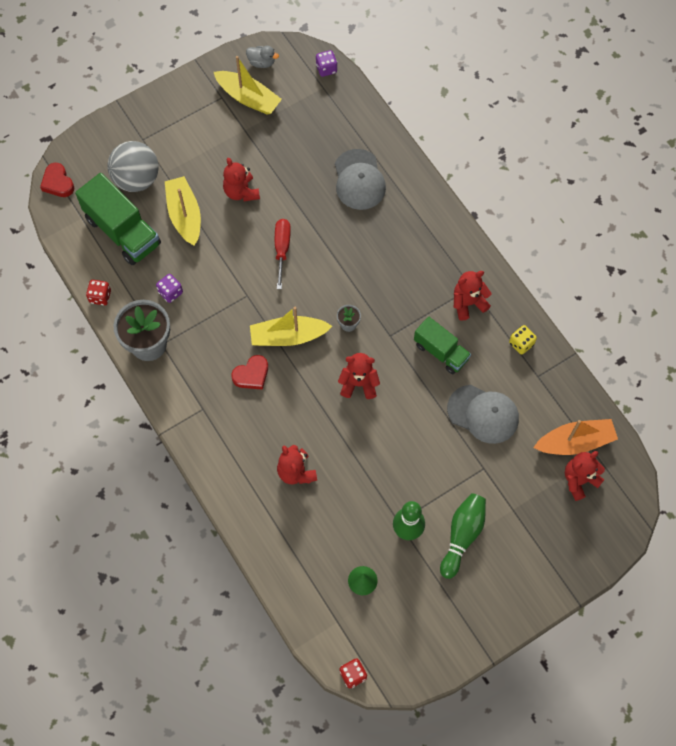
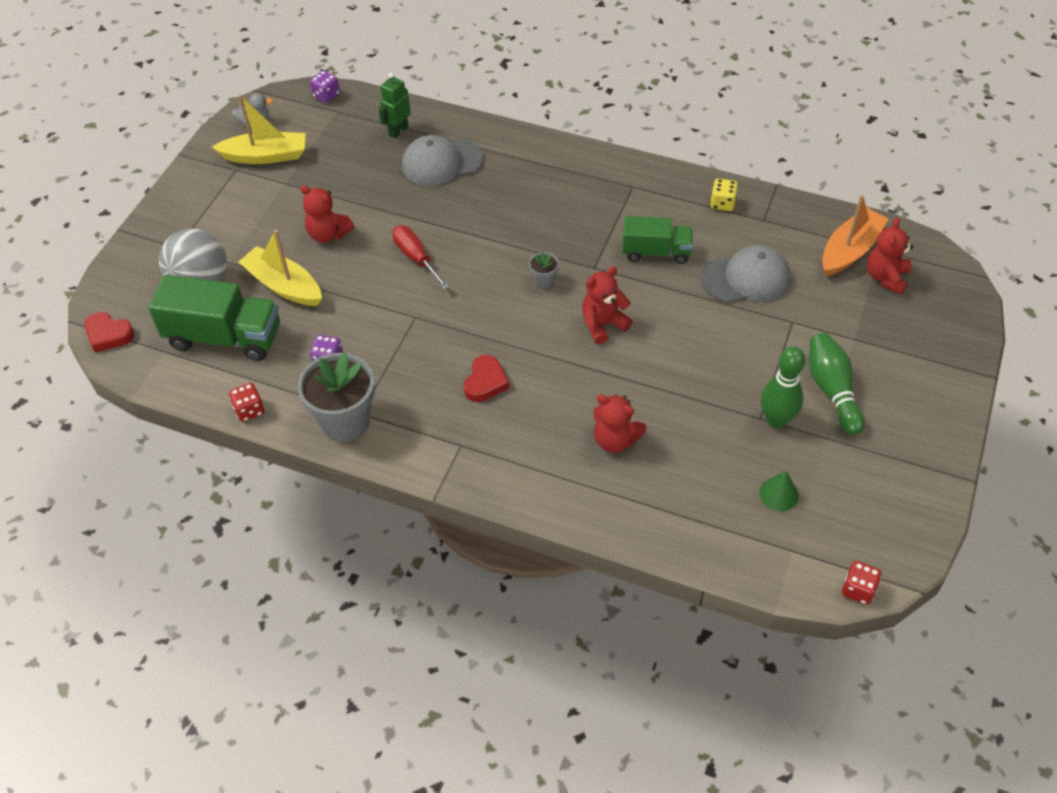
camera: 35 degrees left, 15 degrees down
yellow boat [250,307,332,346] -> none
grey cap [335,149,386,210] -> grey cap turned 120 degrees clockwise [402,135,483,186]
red teddy bear [454,271,492,321] -> none
none -> green robot [379,73,411,138]

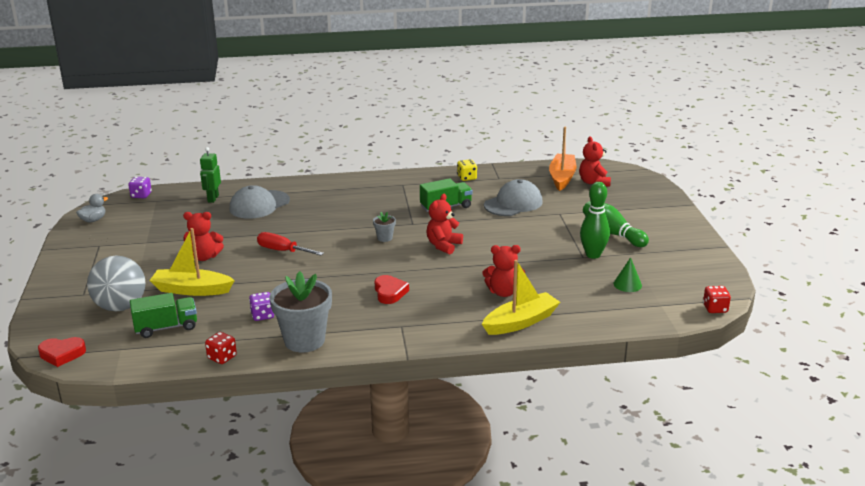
camera: 30 degrees left, 25 degrees down
green truck [148,275,280,361] -> green truck [130,293,197,338], size x0.63
yellow boat [212,94,306,164] -> yellow boat moved to [482,260,560,335]

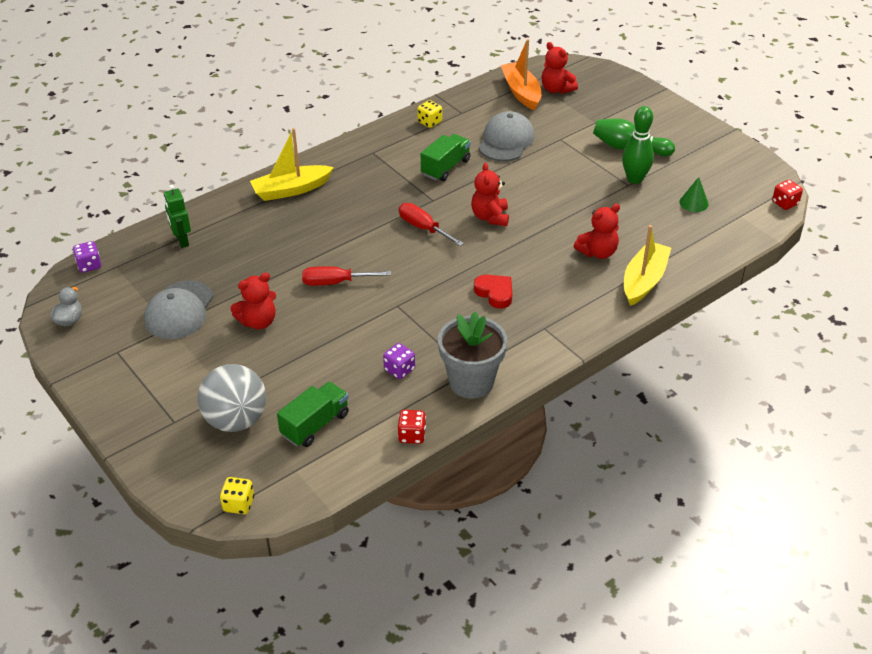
camera: 30 degrees left, 15 degrees up
red heart [38,337,86,367] -> yellow dice [220,477,254,514]
yellow boat [149,228,235,296] -> yellow boat moved to [250,128,334,201]
grey cap [230,185,290,219] -> grey cap moved to [144,280,214,339]
grey flower pot [373,212,396,242] -> red screwdriver [399,203,464,246]

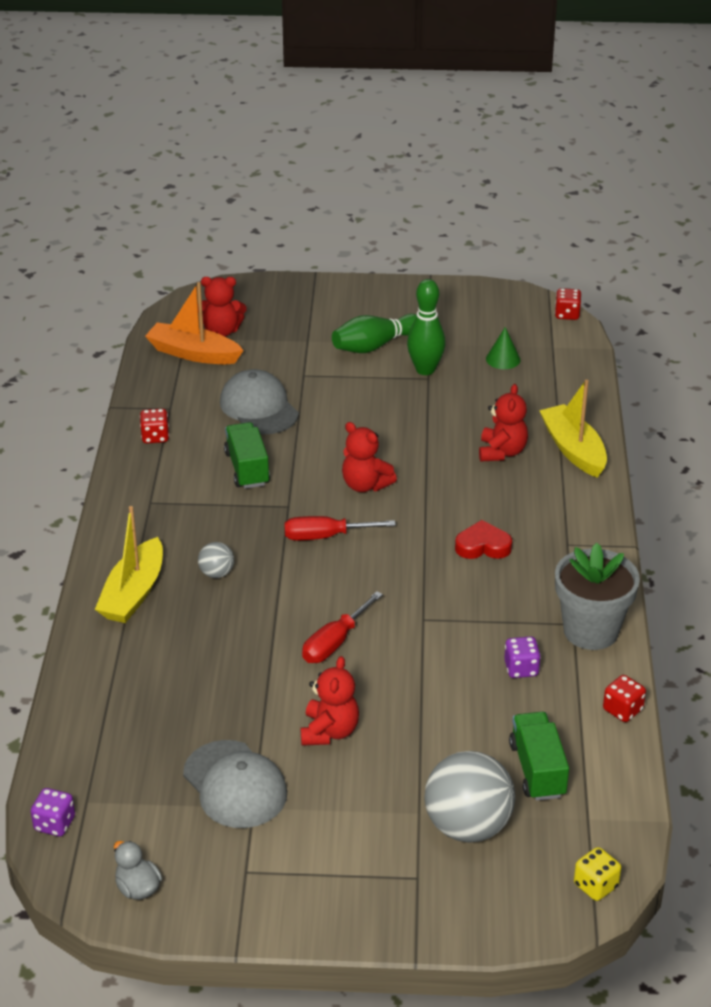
camera: 50 degrees left, 5 degrees down
green robot [164,184,191,248] -> none
yellow dice [417,100,442,128] -> red dice [140,409,169,443]
none -> grey ball [198,542,234,578]

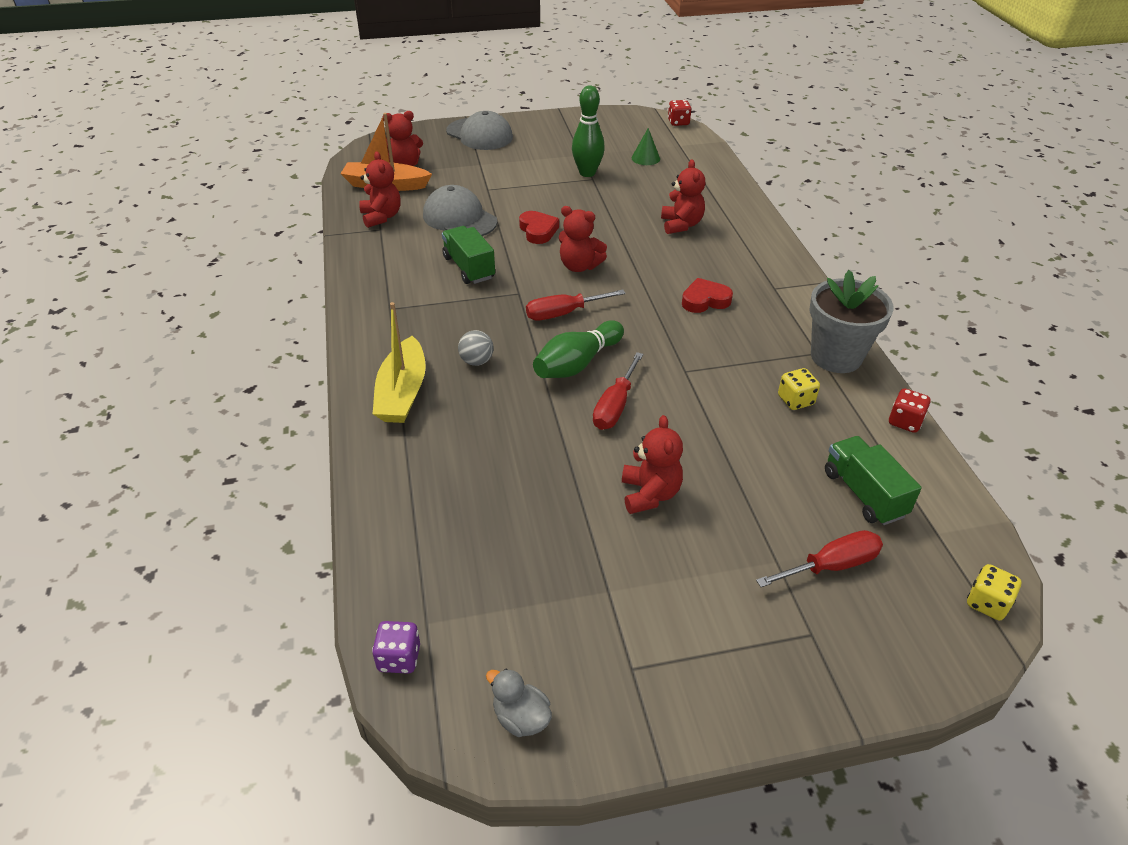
camera: 15 degrees left, 5 degrees up
red dice [140,409,169,443] -> none
grey cap [183,740,287,828] -> grey cap moved to [446,111,513,150]
green bowling pin [332,314,417,353] -> green bowling pin moved to [533,320,624,378]
grey ball [425,751,515,843] -> red screwdriver [756,530,883,587]
purple dice [504,636,541,678] -> yellow dice [778,368,820,410]
yellow boat [539,380,607,477] -> none
none -> red teddy bear [359,151,401,228]
none -> red heart [519,211,559,244]

